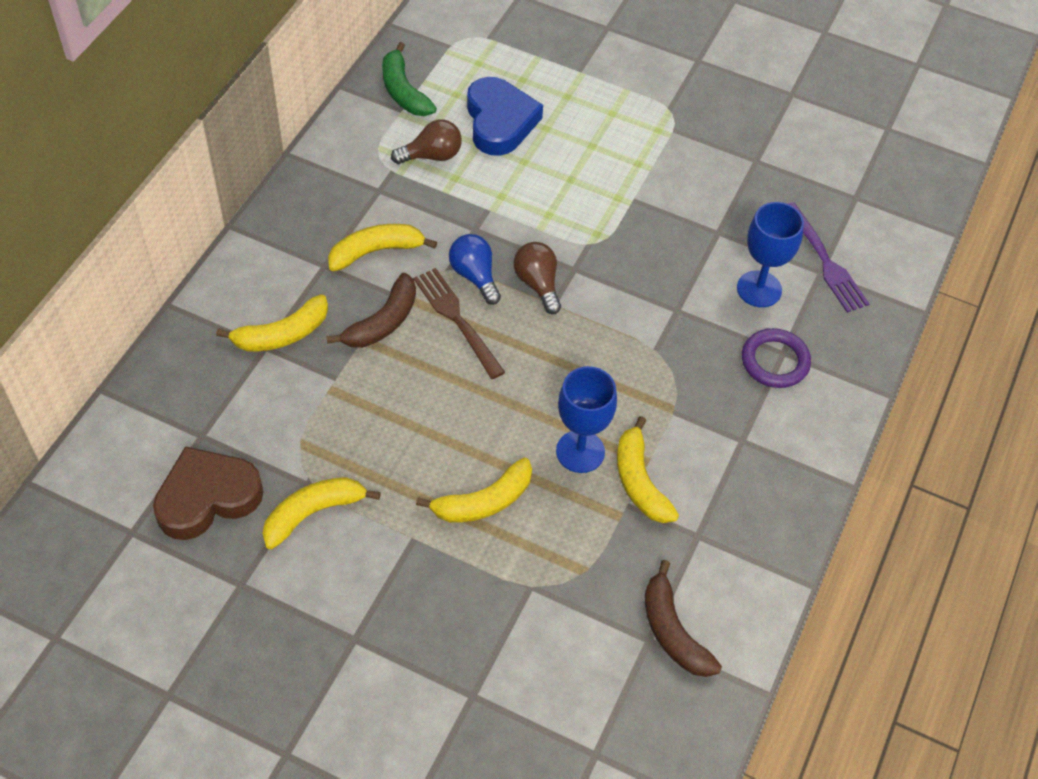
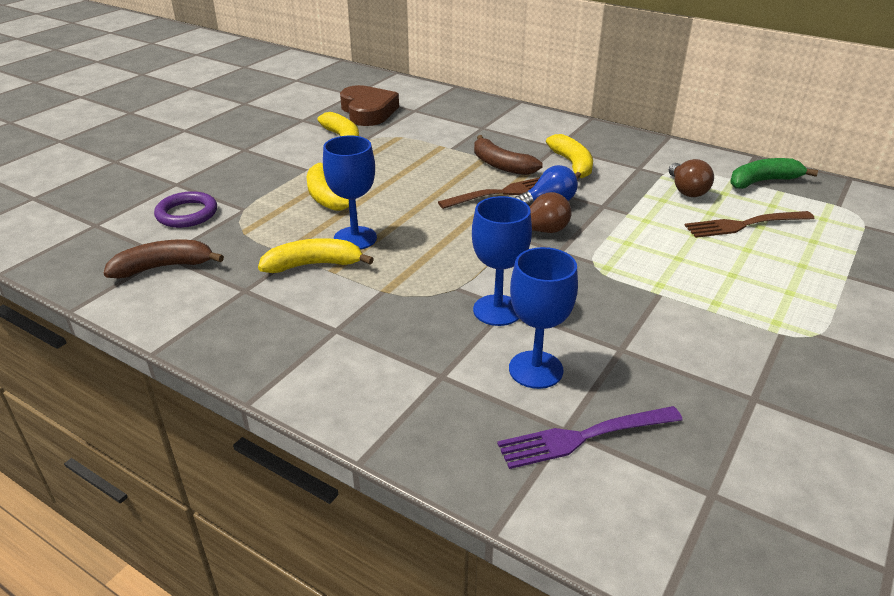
camera: 100 degrees right, 20 degrees down
yellow banana [216,294,328,351] -> none
blue heart [467,77,543,156] -> brown fork [684,211,814,238]
purple ring [742,328,811,388] -> purple ring moved to [154,191,217,228]
none -> blue goblet [472,196,532,326]

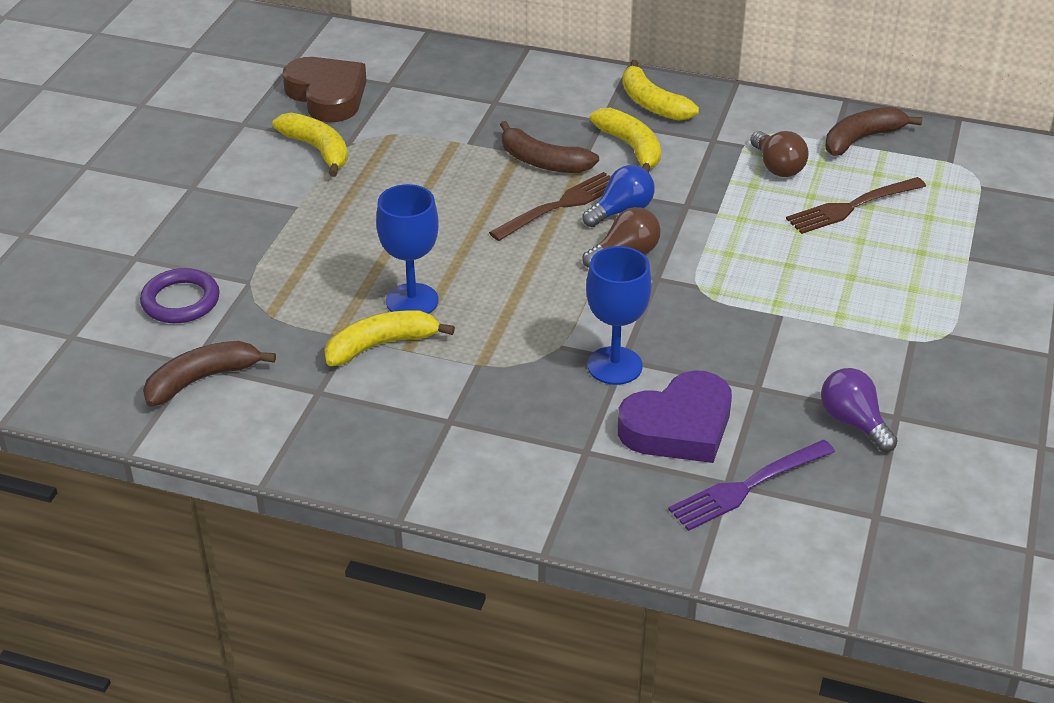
camera: 15 degrees left, 5 degrees up
yellow banana [307,163,349,211] -> yellow banana moved to [622,60,699,121]
blue goblet [509,247,578,389] -> purple heart [618,370,732,463]
green banana [730,158,818,189] -> brown banana [825,107,922,156]
none -> purple light bulb [821,368,898,452]

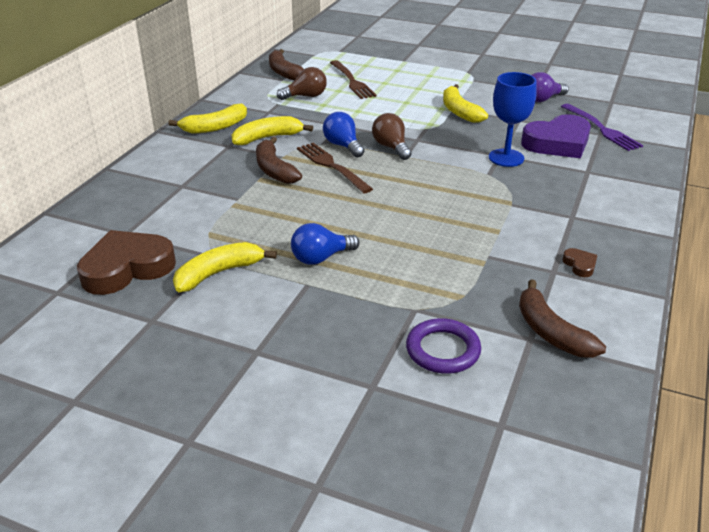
camera: 85 degrees left, 5 degrees down
yellow banana [324,310,455,366] -> yellow banana moved to [443,84,488,123]
blue goblet [376,184,439,314] -> none
brown banana [500,121,599,173] -> brown banana turned 120 degrees clockwise [256,136,302,184]
purple heart [618,370,732,463] -> purple heart turned 90 degrees clockwise [521,114,591,158]
none -> blue light bulb [291,223,360,265]
none -> brown heart [562,248,598,277]

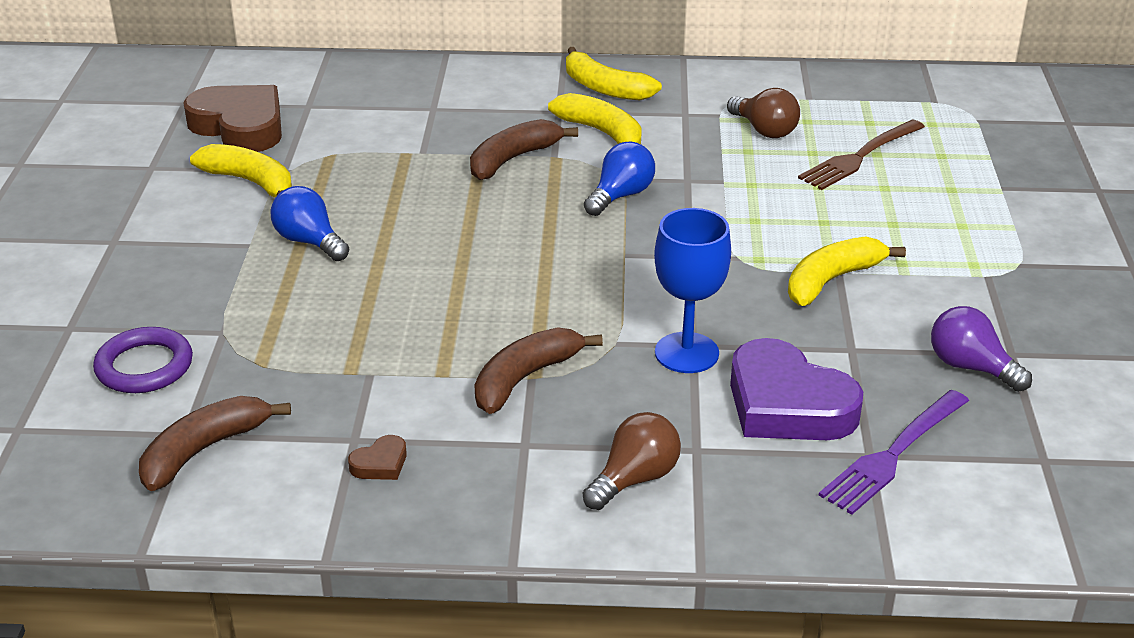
camera: 70 degrees right, 0 degrees up
brown banana [269,49,304,80] -> brown banana moved to [475,327,603,414]
brown fork [297,143,373,194] -> none
brown light bulb [372,113,411,160] -> brown light bulb moved to [583,412,681,510]

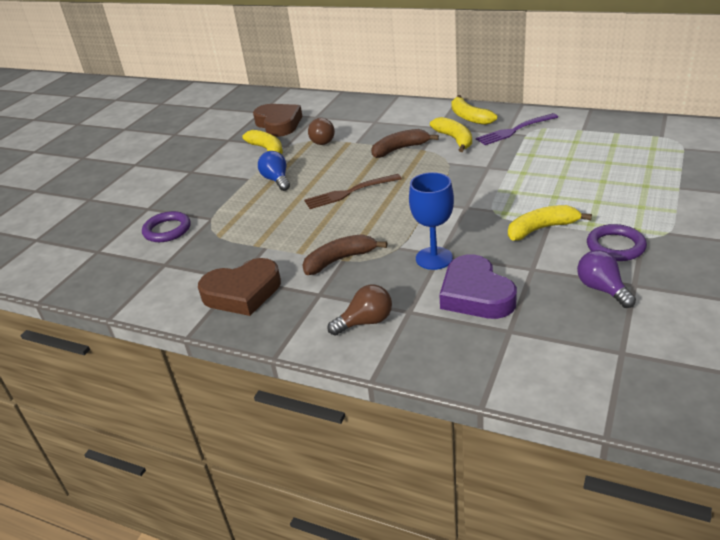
camera: 25 degrees right, 0 degrees up
brown banana [139,396,291,491] -> none
brown heart [348,435,407,480] -> brown heart [198,258,281,316], size x2.42
blue light bulb [584,142,655,216] -> none
brown light bulb [727,88,800,138] -> brown light bulb moved to [308,118,335,145]
brown fork [798,119,925,190] -> brown fork moved to [304,174,402,209]
purple fork [818,390,969,515] -> purple fork moved to [476,113,558,145]
none -> purple ring [587,224,647,261]

